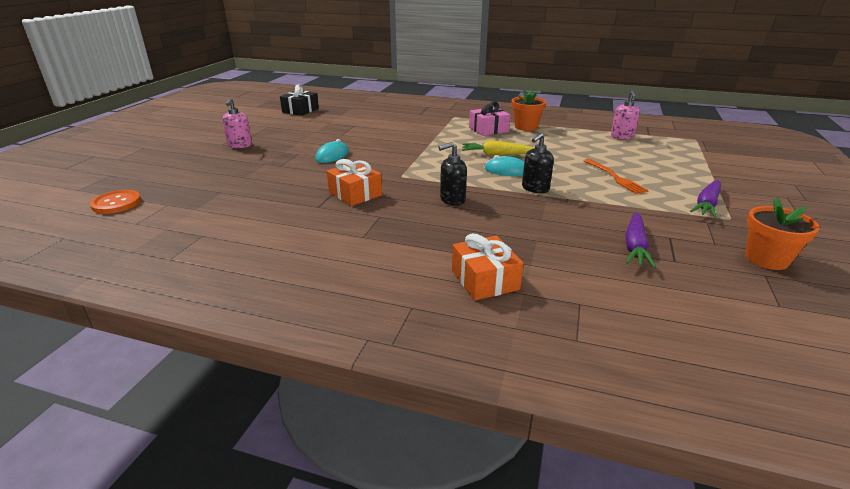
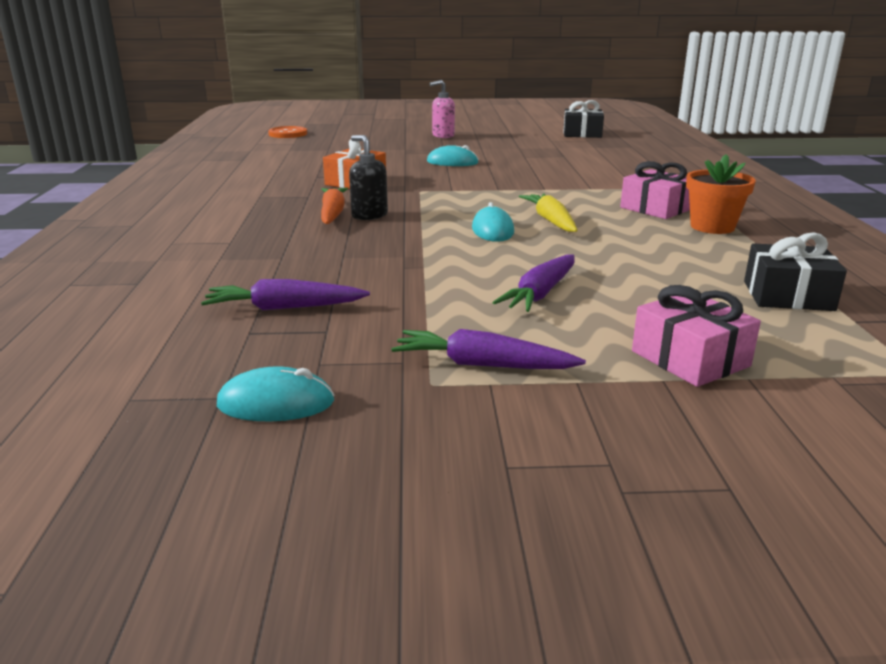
camera: 70 degrees right, 5 degrees down
orange gift [452,233,524,301] -> none
black soap dispenser [522,133,554,193] -> none
orange fork [584,159,649,194] -> purple carrot [492,254,574,312]
pink soap dispenser [611,91,640,140] -> black gift [744,232,847,311]
orange flower pot [745,198,820,270] -> turquoise mouse [217,366,334,421]
none -> orange carrot [321,188,348,224]
none -> pink gift [632,285,761,387]

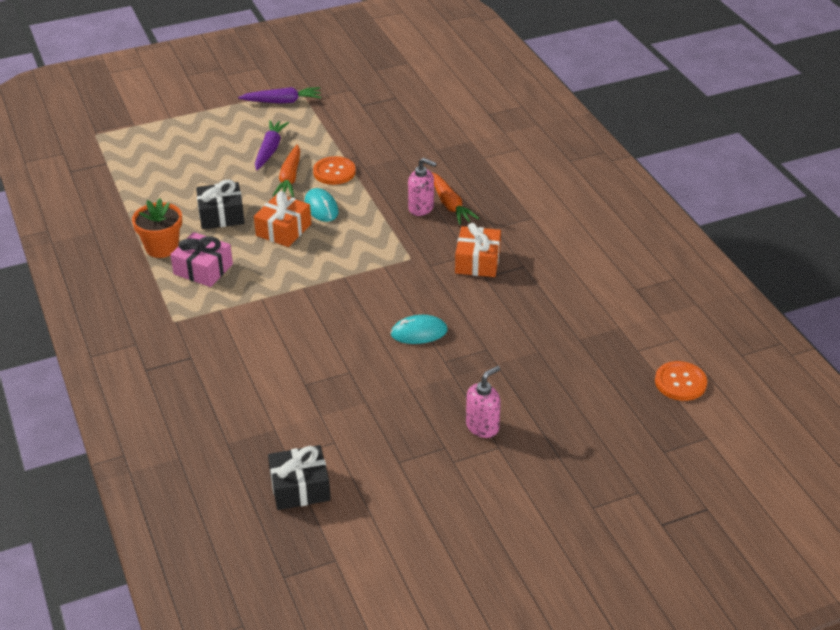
camera: 160 degrees right, 15 degrees up
purple carrot [201,279,370,310] -> none
turquoise mouse [217,366,334,421] -> none
black soap dispenser [349,135,388,220] -> pink soap dispenser [408,158,437,216]
yellow carrot [519,194,577,232] -> orange gift [254,191,311,247]
pink gift [632,285,761,387] -> none
black gift [744,232,847,311] -> black gift moved to [196,180,245,229]
none -> orange carrot [272,145,300,197]
none -> orange button [313,156,356,185]

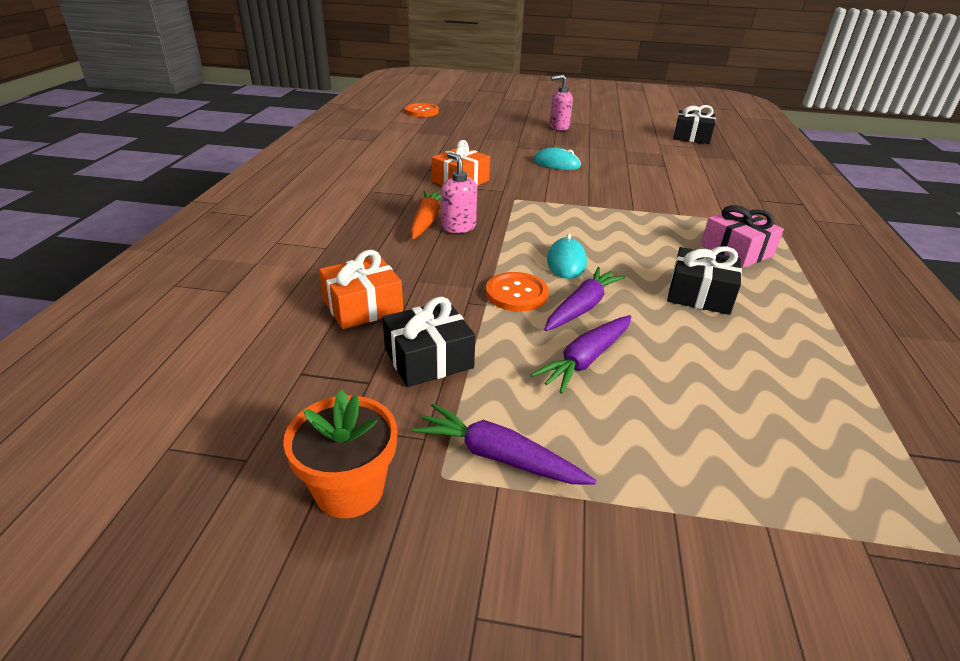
camera: 150 degrees left, 5 degrees down
orange flower pot [132,198,182,258] -> orange flower pot moved to [283,390,397,518]
orange gift [254,191,311,247] -> orange gift moved to [319,250,403,329]
orange carrot [272,145,300,197] -> purple carrot [544,267,625,331]
none -> black gift [382,297,475,387]

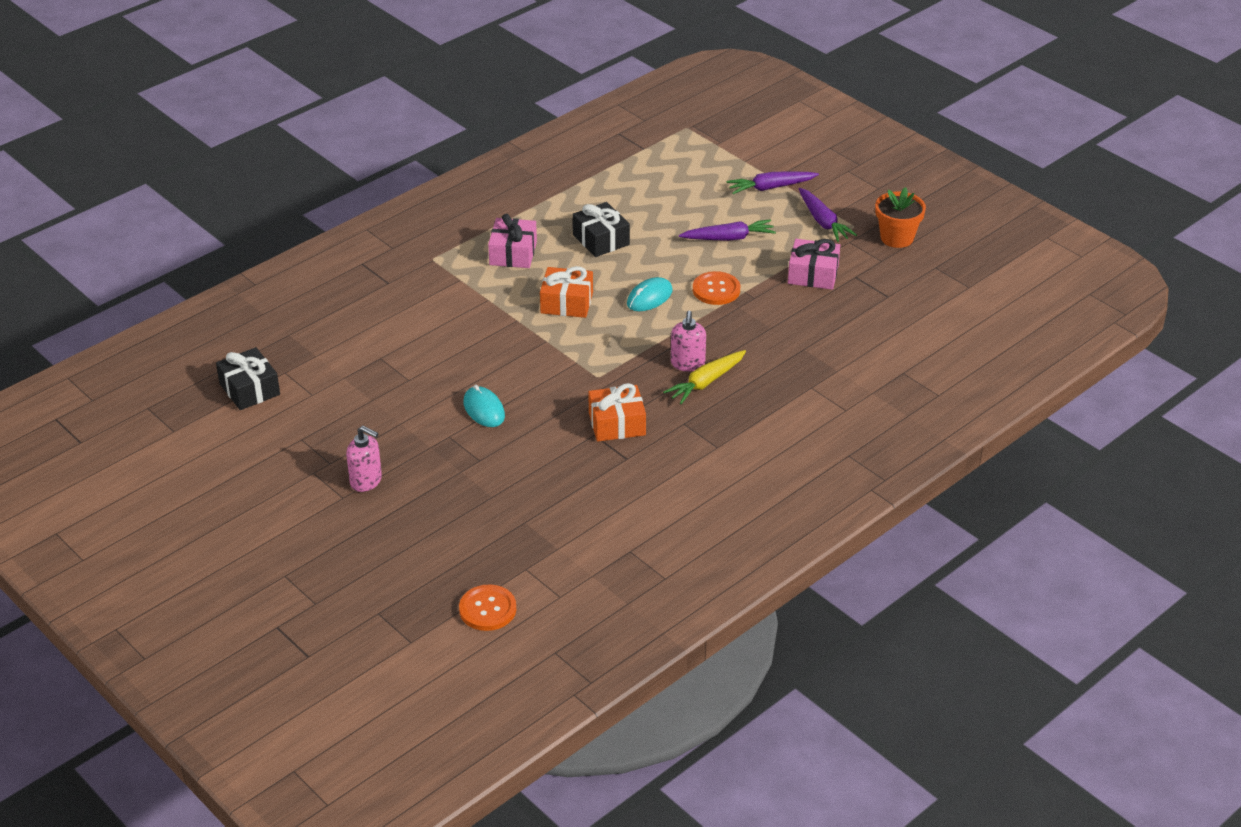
camera: 140 degrees left, 5 degrees up
orange gift [319,250,403,329] -> orange gift moved to [540,266,593,318]
black gift [382,297,475,387] -> pink gift [788,239,840,290]
orange carrot [410,191,441,239] -> yellow carrot [663,350,746,404]
purple carrot [544,267,625,331] -> purple carrot moved to [726,171,819,194]

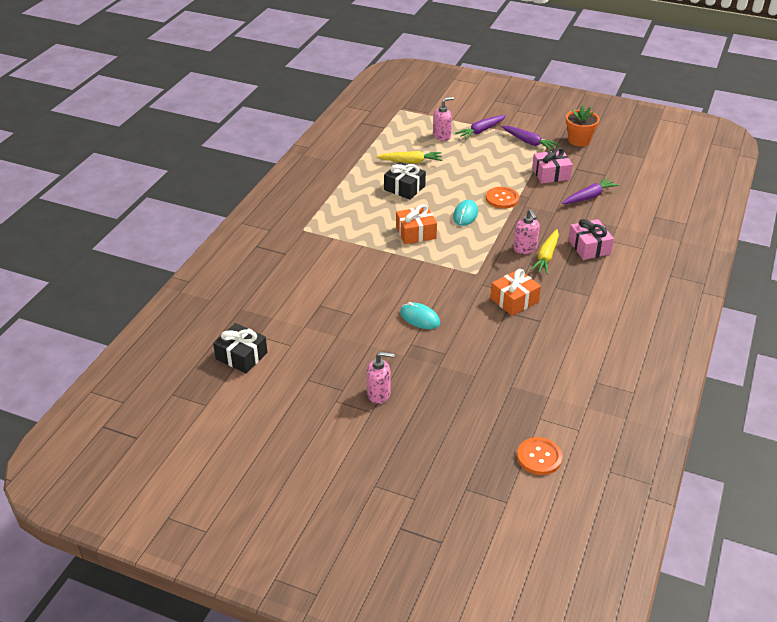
camera: 25 degrees left, 0 degrees up
pink gift [488,214,537,268] -> pink gift moved to [568,219,614,260]
purple carrot [679,219,776,241] -> purple carrot moved to [562,178,619,204]
none -> yellow carrot [376,151,442,163]
none -> pink soap dispenser [433,97,454,141]

